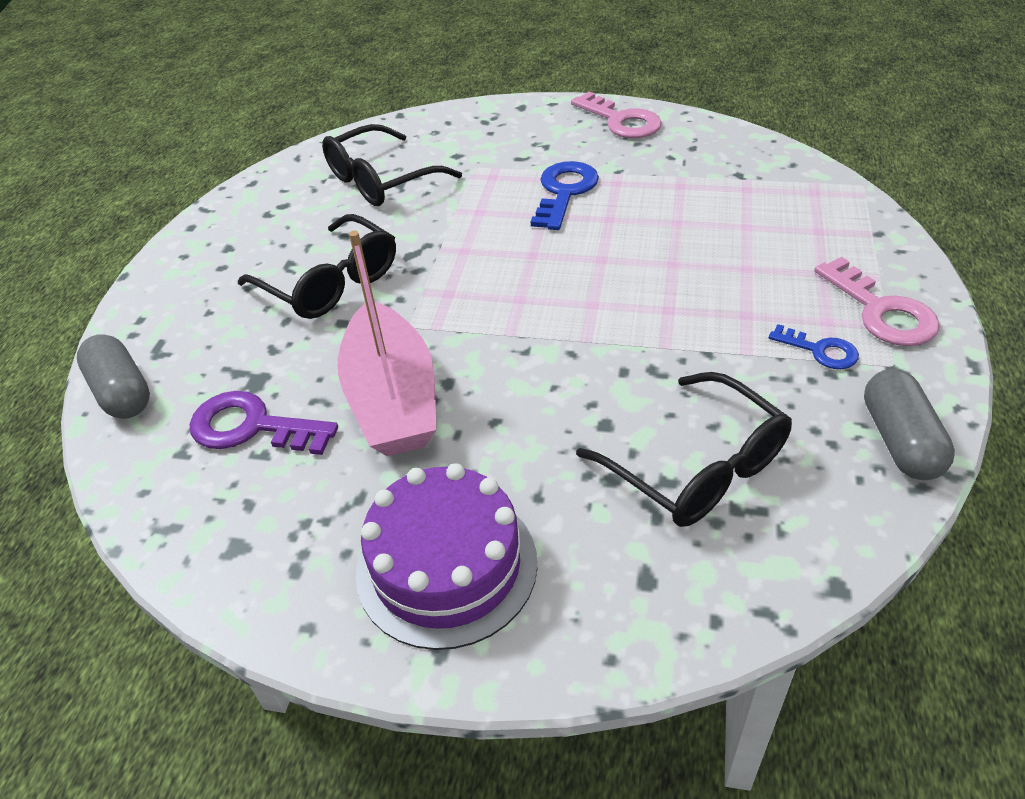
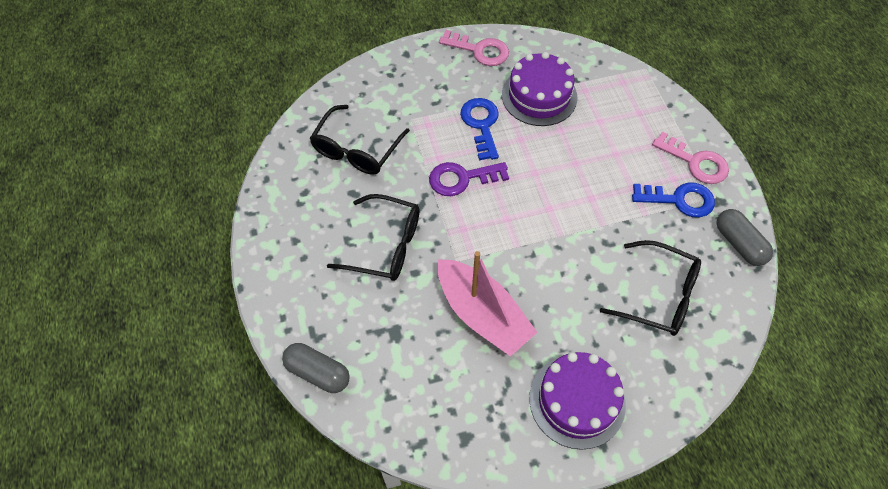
camera: 30 degrees left, 15 degrees up
purple key [190,391,338,455] -> purple key moved to [429,162,509,196]
blue key [769,324,859,369] -> blue key [632,182,715,218], size x1.69
none -> purple cake [502,52,577,126]

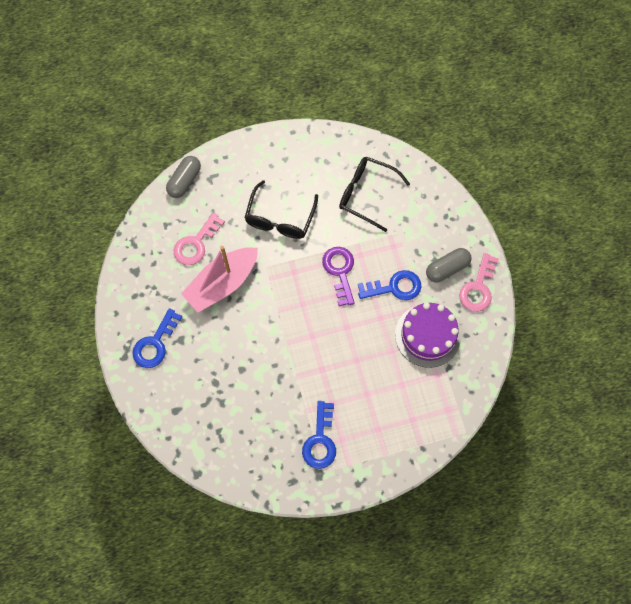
camera: 90 degrees right, 10 degrees up
purple cake [529,352,626,450] -> blue key [132,308,182,368]
black glasses [600,240,701,336] -> none
pink key [652,132,729,184] -> pink key moved to [174,213,225,265]
grey capsule [716,209,773,266] -> grey capsule moved to [426,248,472,282]

